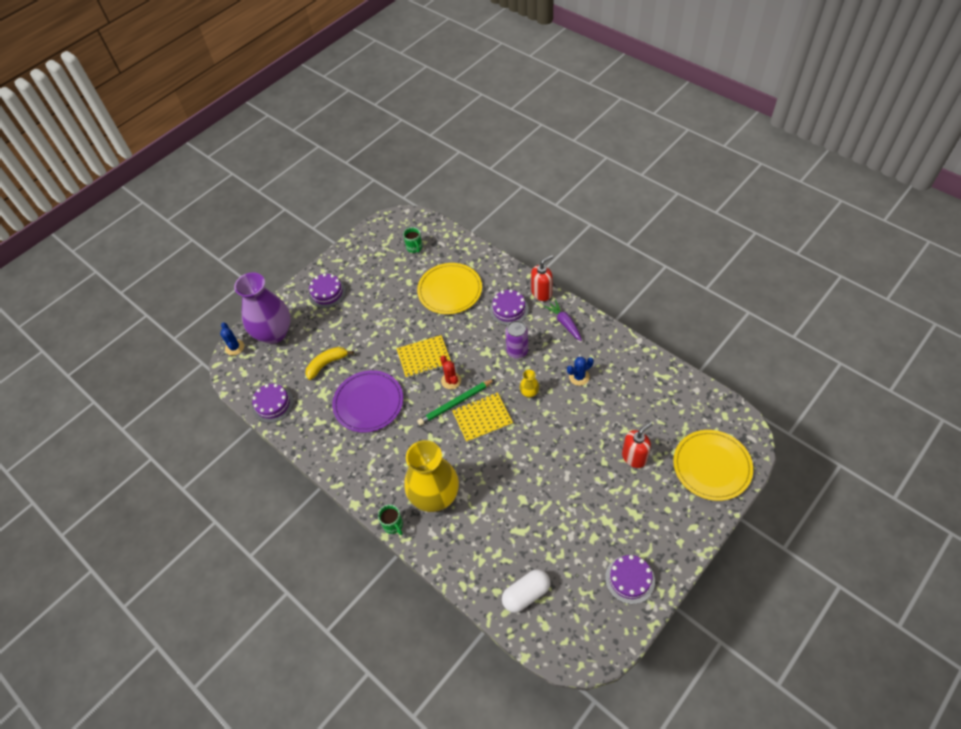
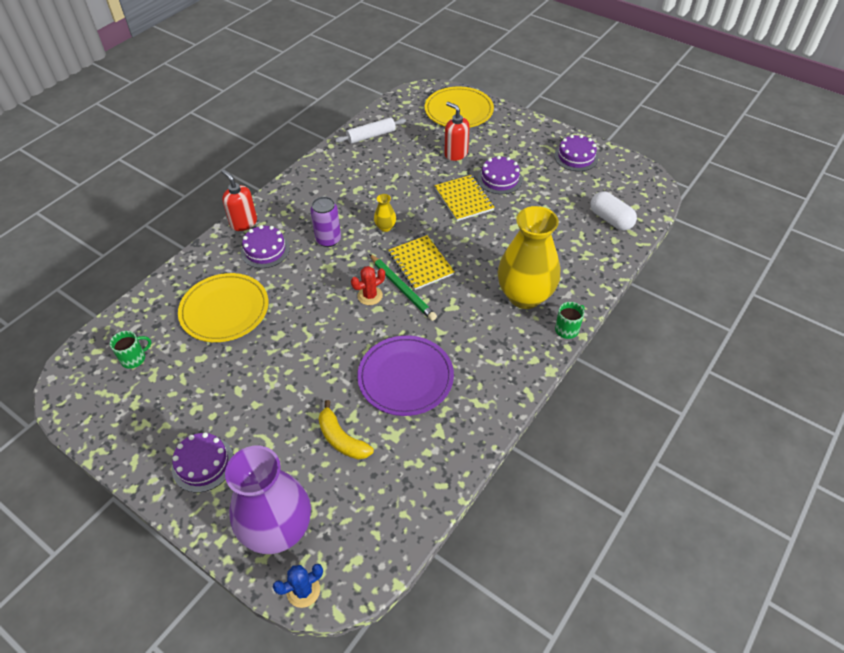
camera: 100 degrees left, 5 degrees down
purple cake [252,384,294,423] -> purple cake moved to [478,156,522,194]
yellow notebook [396,335,451,378] -> yellow notebook moved to [435,175,495,221]
purple carrot [544,300,582,341] -> none
blue cactus [567,357,594,386] -> none
none -> white rolling pin [335,117,406,144]

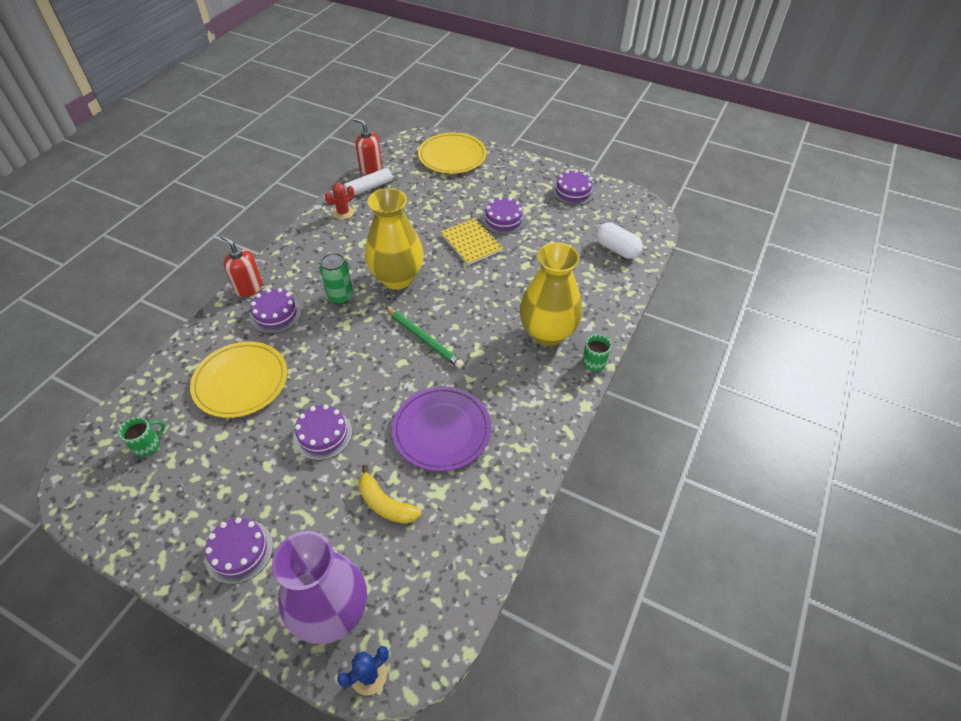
camera: 10 degrees left, 0 degrees up
purple can [310,197,341,247] -> green can [319,253,353,304]
red cactus [351,266,385,305] -> red cactus moved to [325,183,354,220]
yellow vase [374,194,396,232] -> yellow vase [365,188,424,290], size x2.49
yellow notebook [388,235,455,290] -> none
red soap dispenser [444,102,470,161] -> red soap dispenser moved to [353,117,382,175]
none -> purple cake [293,404,352,460]

